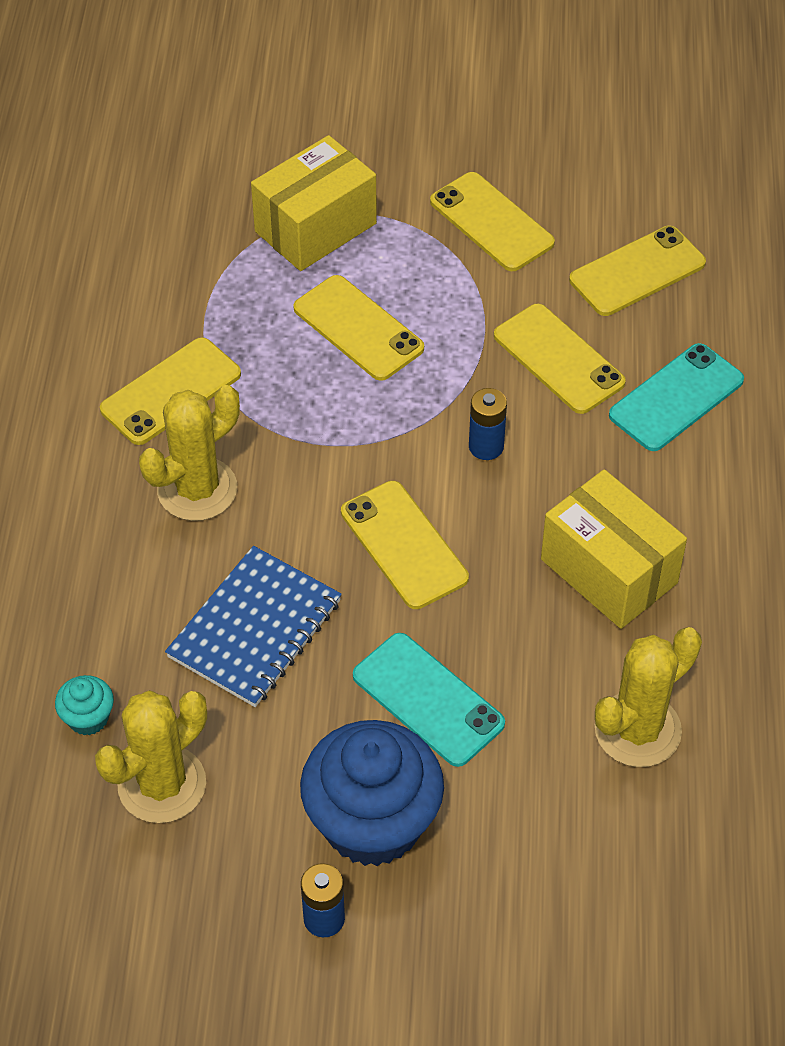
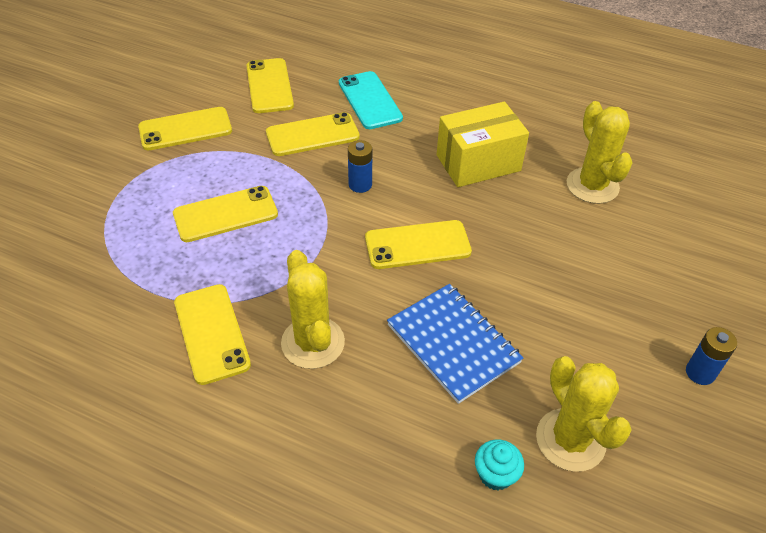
camera: 70 degrees left, 5 degrees down
yellow box [251,135,377,271] -> none
blue cupcake [300,720,444,866] -> none
turquoise phone [353,633,505,767] -> none

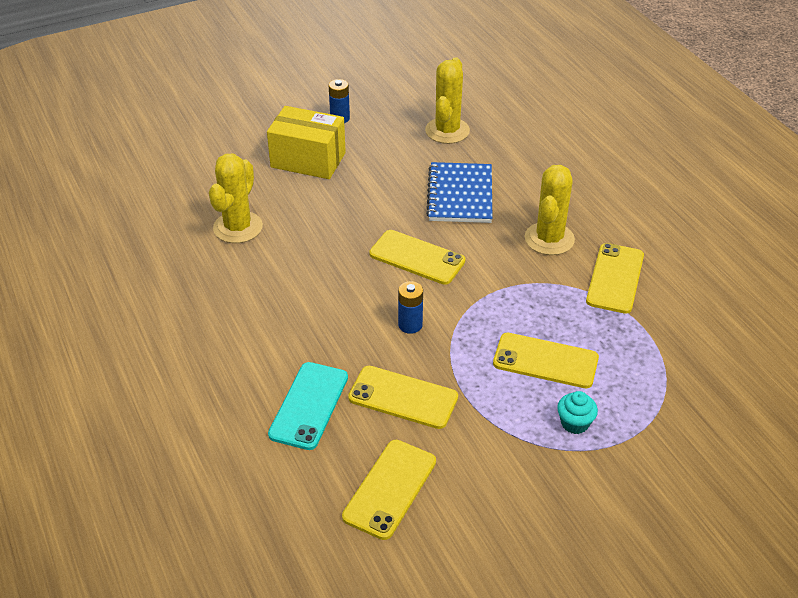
camera: 140 degrees left, 5 degrees down
yellow phone [138,107,232,150] -> none
yellow box [437,102,529,187] -> yellow box moved to [267,106,346,179]
turquoise cupcake [475,439,524,490] -> turquoise cupcake moved to [557,391,598,434]

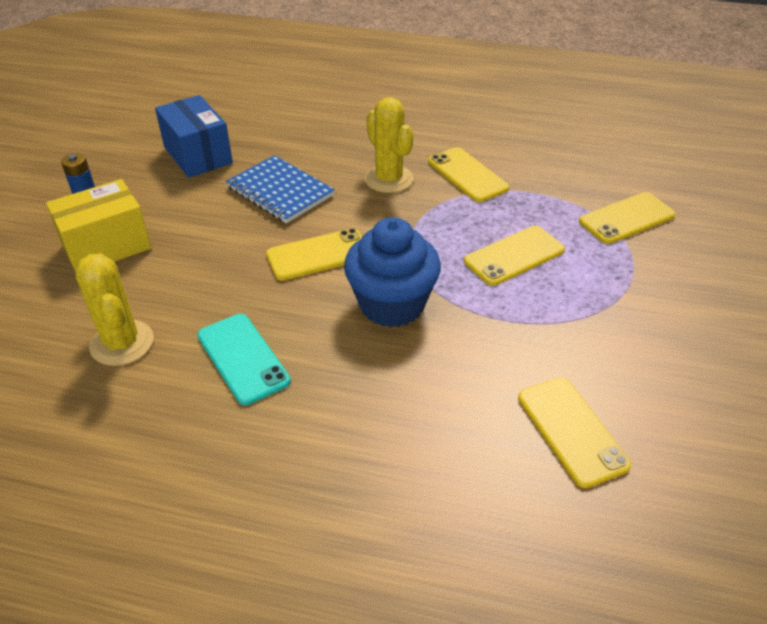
camera: 50 degrees left, 0 degrees up
turquoise phone [268,362,348,450] -> turquoise phone moved to [197,314,291,405]
yellow phone [348,366,458,429] -> yellow phone moved to [579,192,676,244]
blue battery [398,281,423,334] -> blue cupcake [344,217,441,328]
yellow cactus [425,57,470,144] -> blue box [155,95,233,178]
turquoise cupcake [557,391,598,434] -> none

